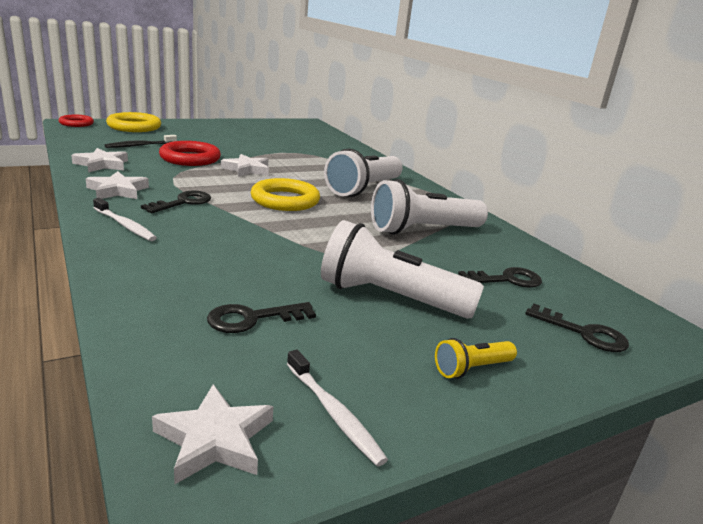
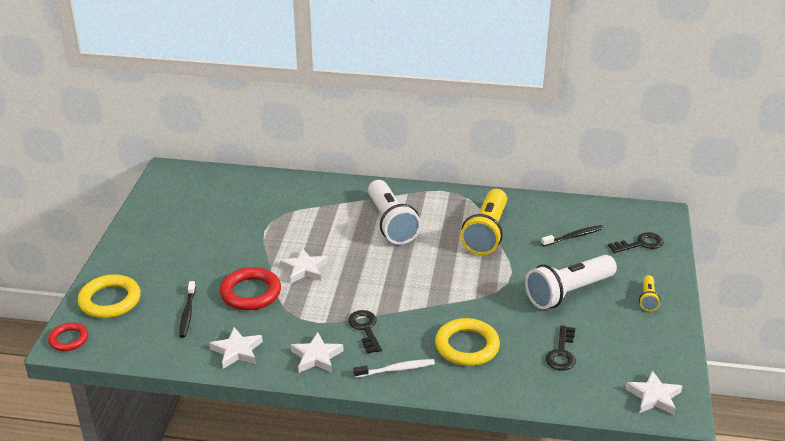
camera: 50 degrees left, 10 degrees up
yellow ring [251,178,320,211] -> yellow ring moved to [435,318,500,366]
white toothbrush [287,349,388,466] -> none
white flashlight [371,179,488,235] -> yellow flashlight [461,189,507,255]
black key [458,267,542,288] -> black toothbrush [541,225,604,247]

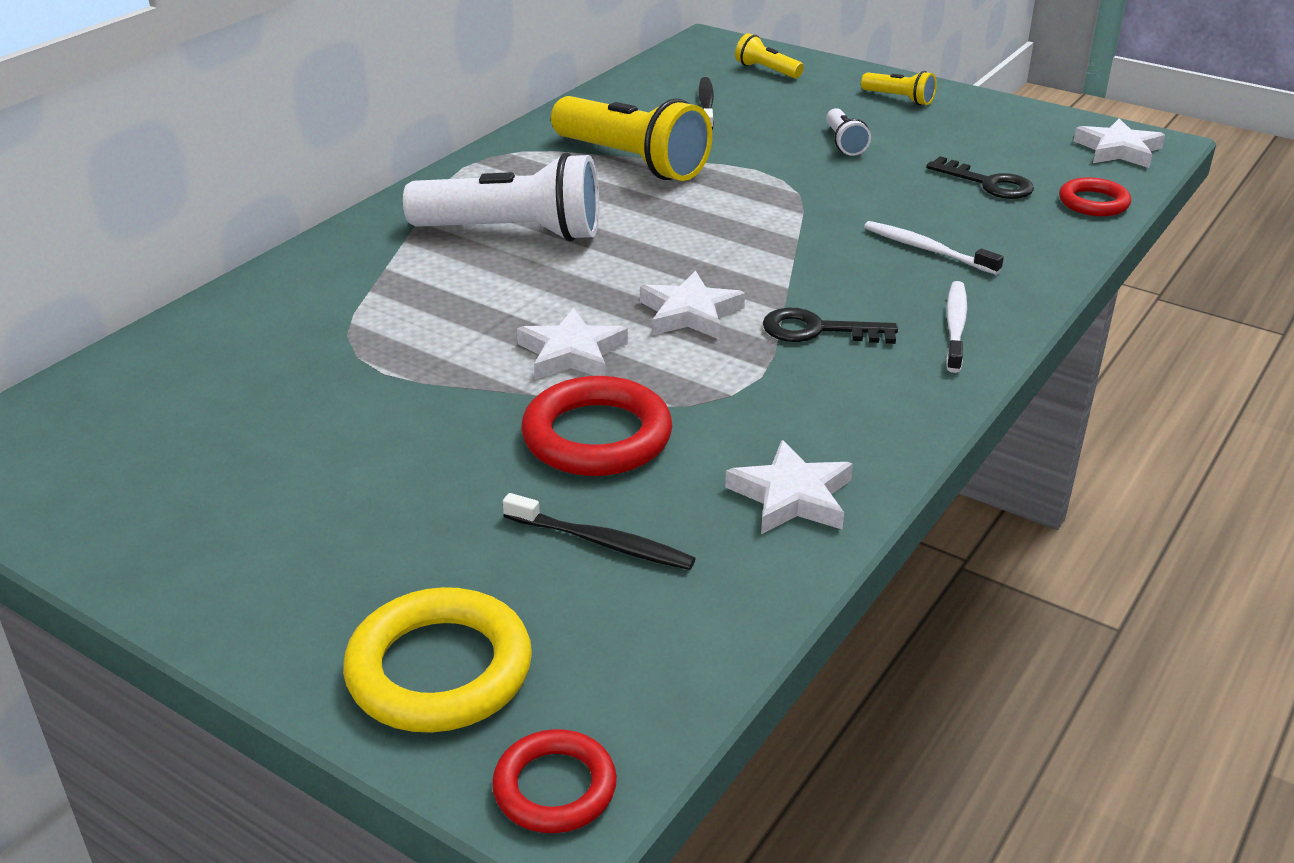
camera: 65 degrees left, 0 degrees up
white star [290,332,343,373] -> white star moved to [640,271,745,339]
yellow ring [435,318,500,366] -> white toothbrush [864,221,1004,275]
white flashlight [525,255,617,309] -> white flashlight [826,108,871,156], size x0.47
black key [608,232,664,253] -> yellow flashlight [735,33,804,78]
none -> red ring [1059,177,1131,216]

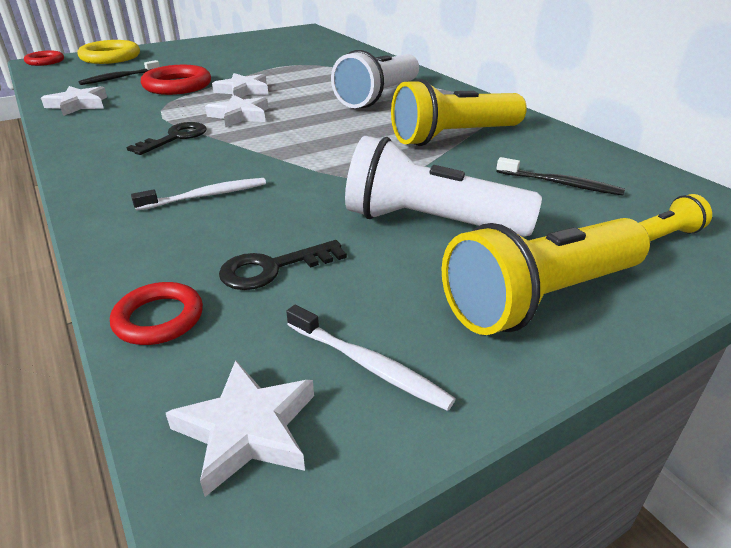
camera: 115 degrees right, 0 degrees up
white flashlight [826,108,871,156] -> white flashlight [345,136,542,237], size x2.14
yellow flashlight [861,71,937,105] -> yellow flashlight [442,218,650,335], size x2.14
white toothbrush [946,281,967,373] -> white toothbrush moved to [286,305,456,411]

